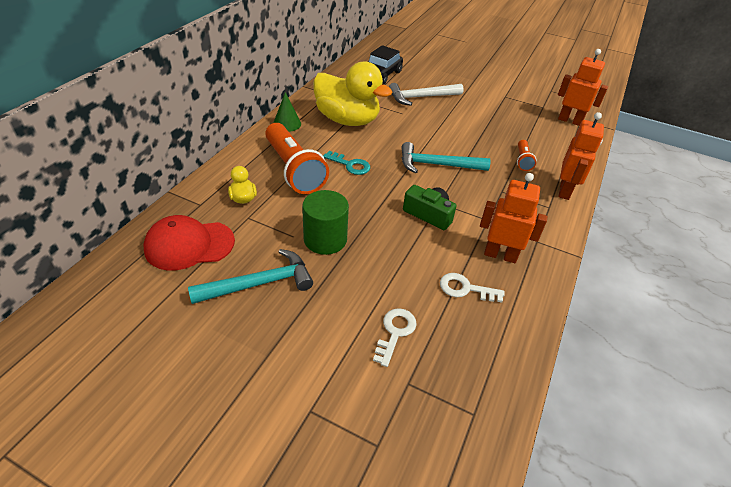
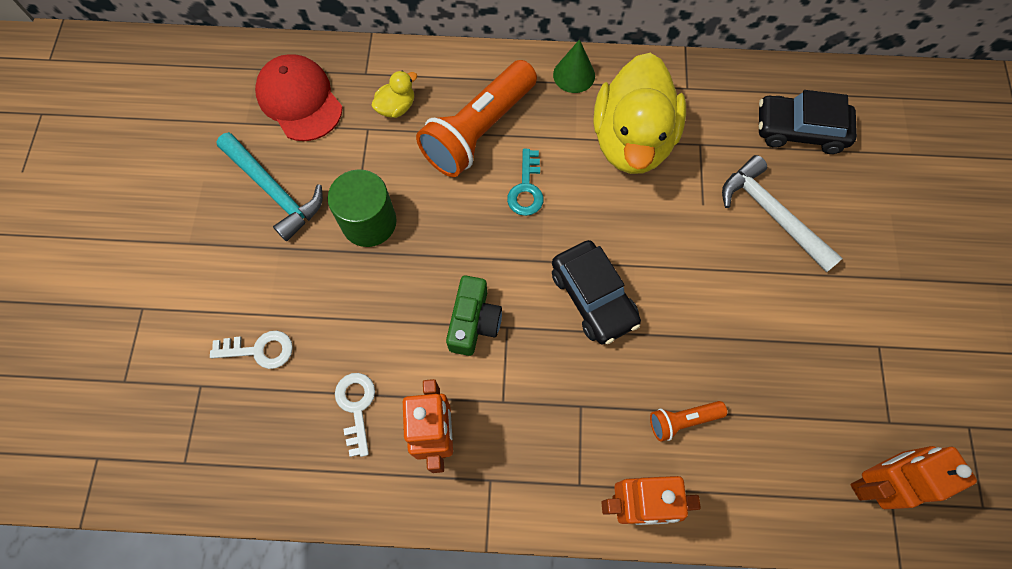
camera: 70 degrees right, 25 degrees up
turquoise hammer [402,142,491,173] -> black car [552,240,641,345]
orange robot [558,49,608,126] -> orange robot turned 120 degrees counterclockwise [850,446,977,509]

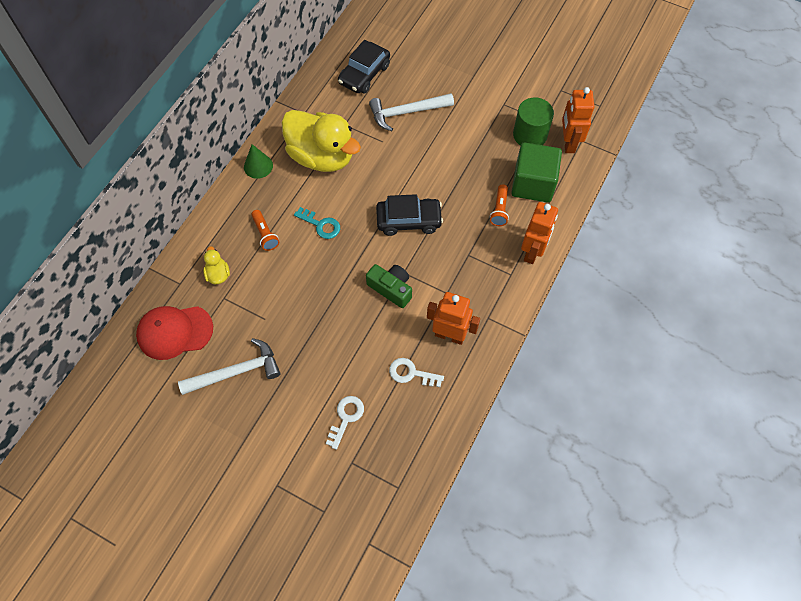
camera: 65 degrees left, 5 degrees down
turquoise hammer [216,132,323,241] -> white hammer [178,338,280,395]
green cylinder [328,169,397,247] -> green cylinder moved to [513,97,554,146]
orange flashlight [416,60,537,177] -> orange flashlight [252,210,279,251], size x0.46
none -> green cube [511,143,562,203]

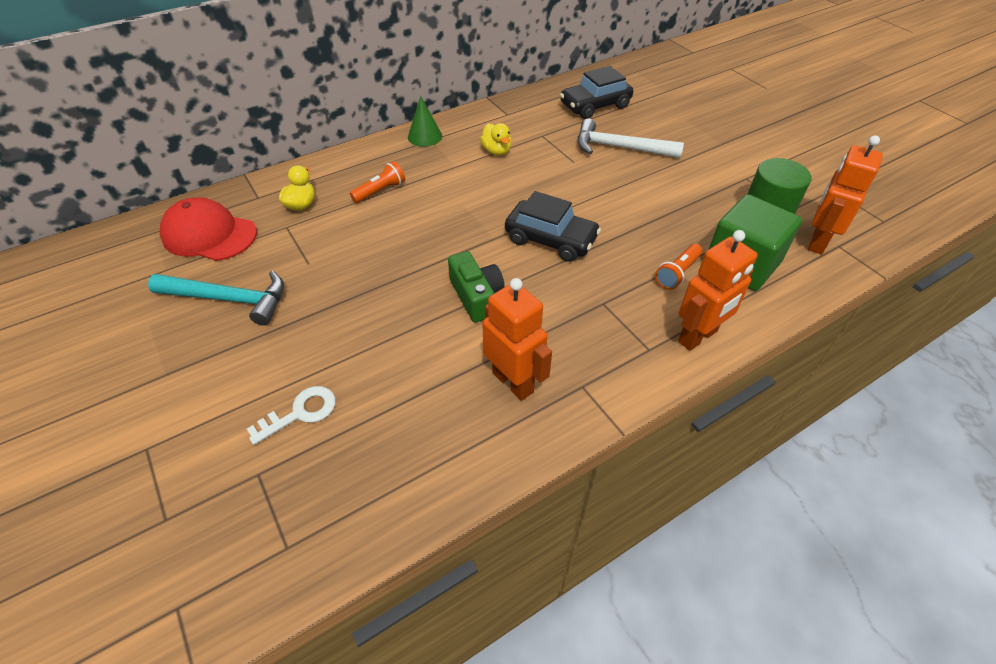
camera: 30 degrees right, 15 degrees down
white hammer [178,338,280,395] -> turquoise hammer [148,271,284,326]
orange flashlight [252,210,279,251] -> orange flashlight turned 135 degrees counterclockwise [350,161,405,203]
yellow duck [282,110,361,172] -> yellow duck [480,123,511,156], size x0.41
turquoise key [294,207,340,239] -> none
white key [389,358,444,387] -> none

